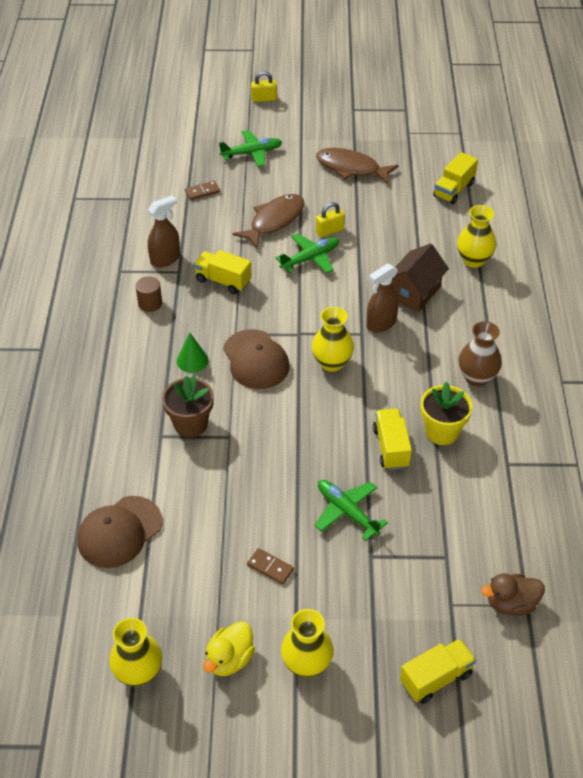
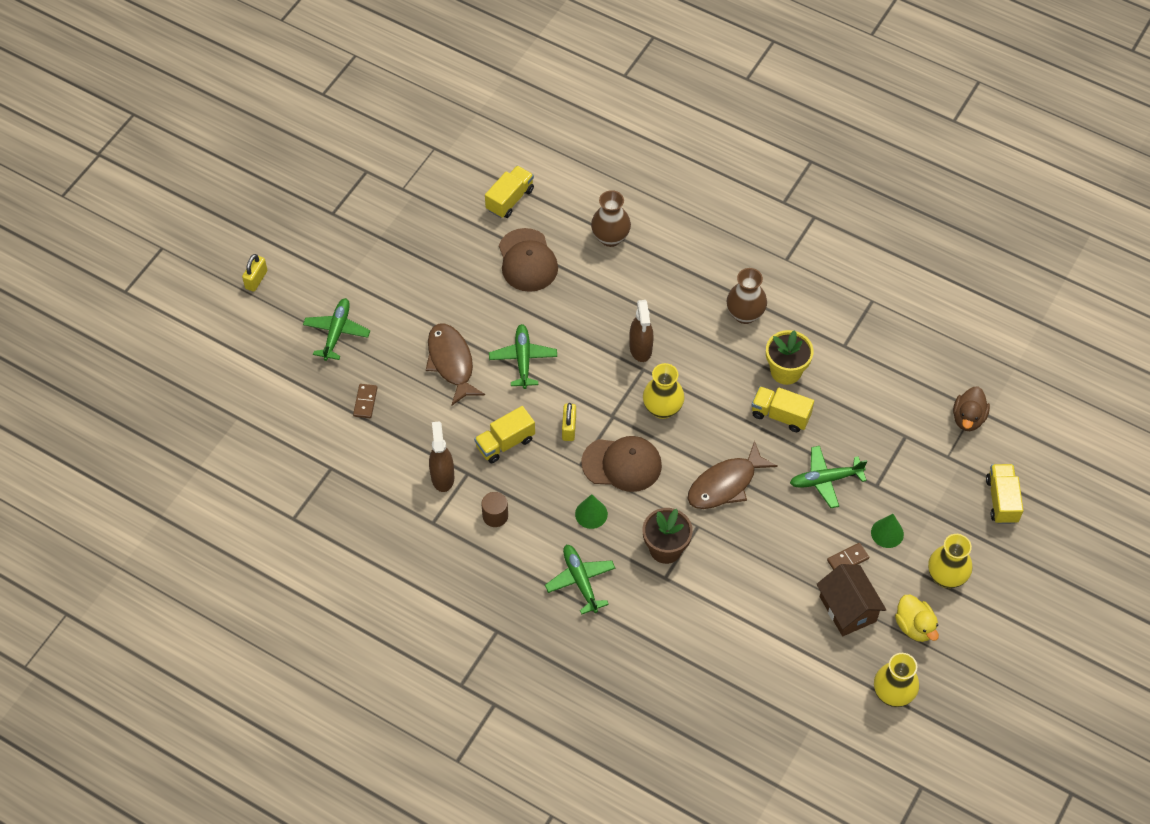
camera: 60 degrees left, 10 degrees up
brown cap [77,496,162,568] -> brown cap moved to [499,228,558,292]
brown fish [316,148,399,184] -> brown fish moved to [688,441,778,509]
yellow padlock [316,202,345,237] -> yellow padlock moved to [562,403,576,441]
brown house [391,243,449,312] -> brown house moved to [817,564,886,636]
yellow truck [433,152,478,204] -> yellow truck turned 120 degrees counterclockwise [485,165,534,218]
yellow vase [457,205,496,268] -> brown vase [591,190,631,247]
none -> green plane [545,545,616,614]
none -> green cone [871,514,904,548]

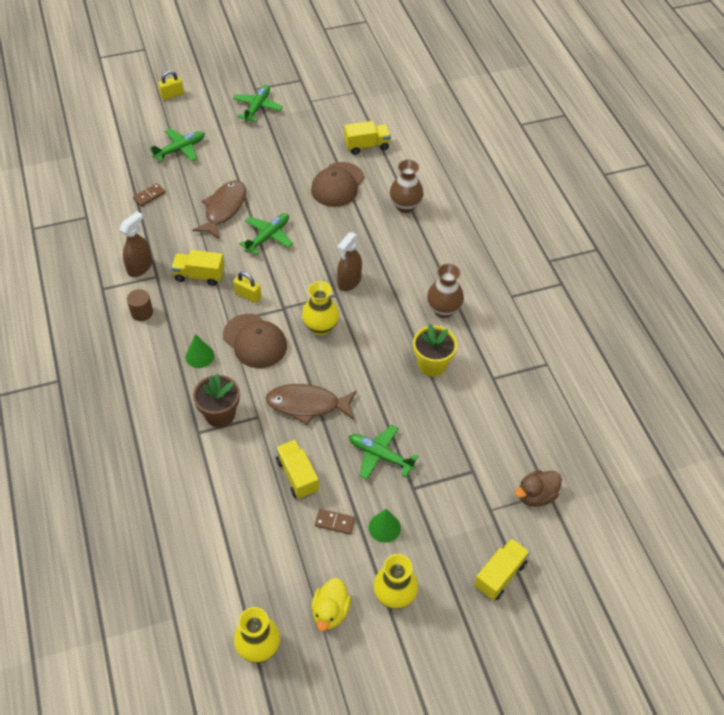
camera: 40 degrees right, 5 degrees down
green plane [545,545,616,614] -> green plane moved to [233,85,283,122]
yellow padlock [562,403,576,441] -> yellow padlock turned 75 degrees clockwise [233,272,261,303]
yellow truck [752,386,814,432] -> yellow truck moved to [276,439,319,499]
brown house [817,564,886,636] -> none

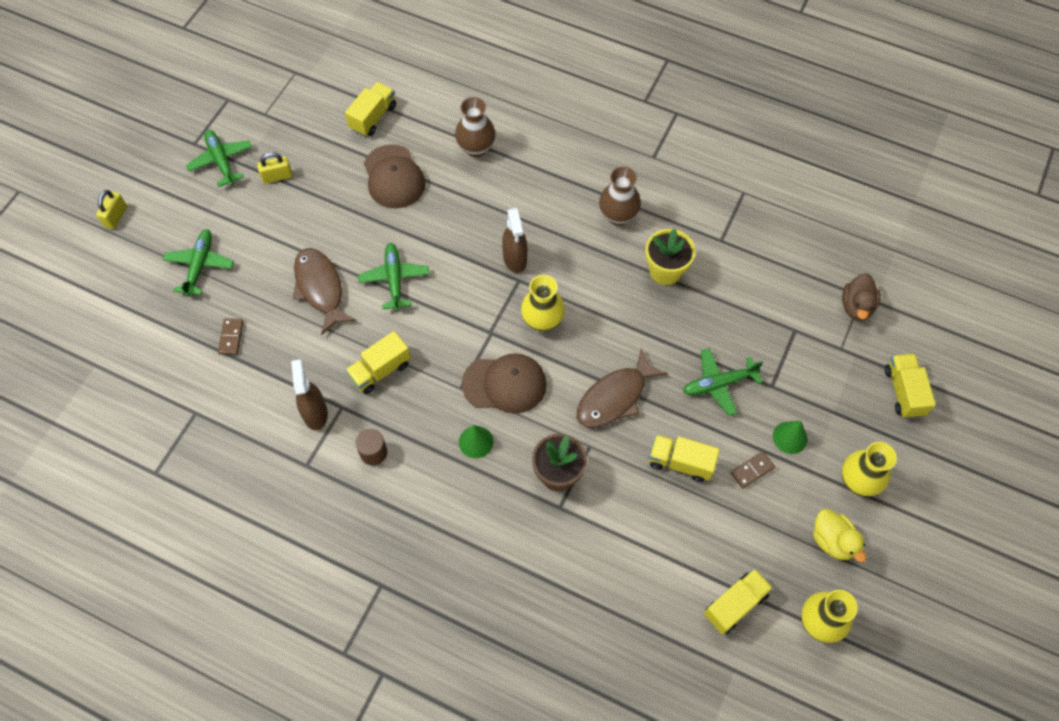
camera: 45 degrees left, 10 degrees up
yellow padlock [233,272,261,303] -> yellow padlock moved to [257,152,292,184]
none -> yellow truck [704,568,773,635]

